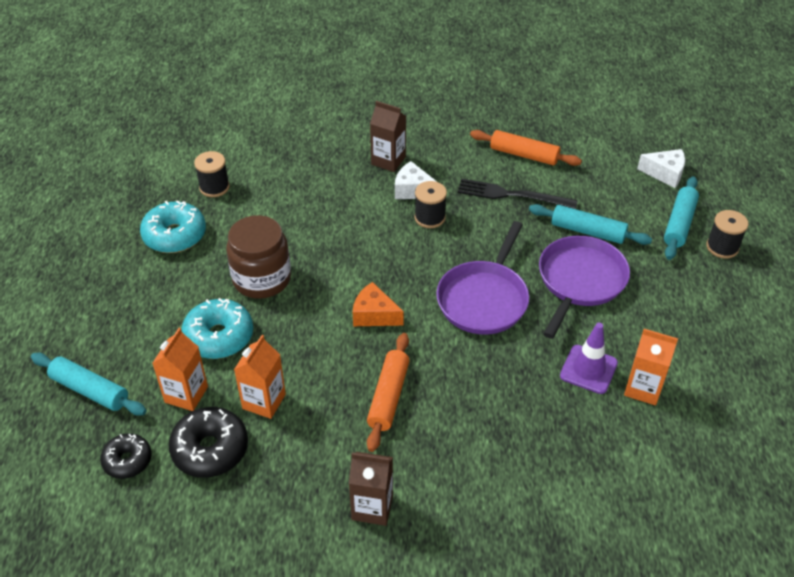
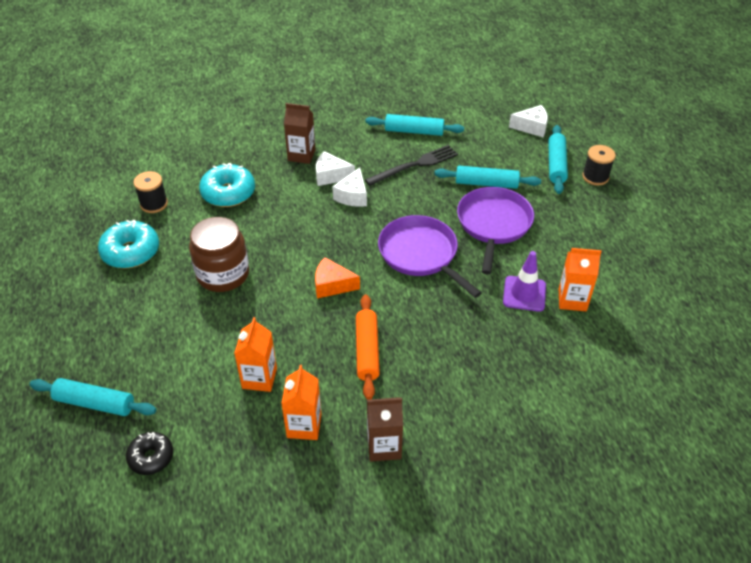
camera: 15 degrees left, 0 degrees up
orange carton [152,328,208,411] -> orange carton moved to [281,365,321,440]
black donut [168,407,248,478] -> none
turquoise donut [181,298,253,359] -> turquoise donut moved to [199,163,255,207]
black spool [414,181,447,228] -> white cheese [332,167,367,207]
purple pan [436,221,529,335] -> purple pan turned 135 degrees clockwise [378,215,482,298]
black fork [457,179,578,209] -> black fork turned 150 degrees clockwise [365,145,458,186]
orange rolling pin [470,130,582,166] -> turquoise rolling pin [365,114,464,136]

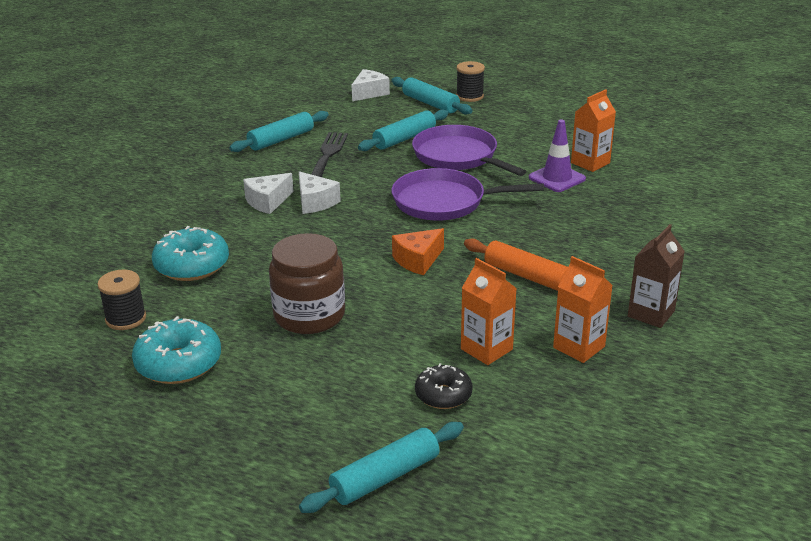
camera: 50 degrees left, 15 degrees down
black donut [126,432,173,475] -> black donut moved to [415,363,472,409]
brown carton [284,103,316,164] -> none

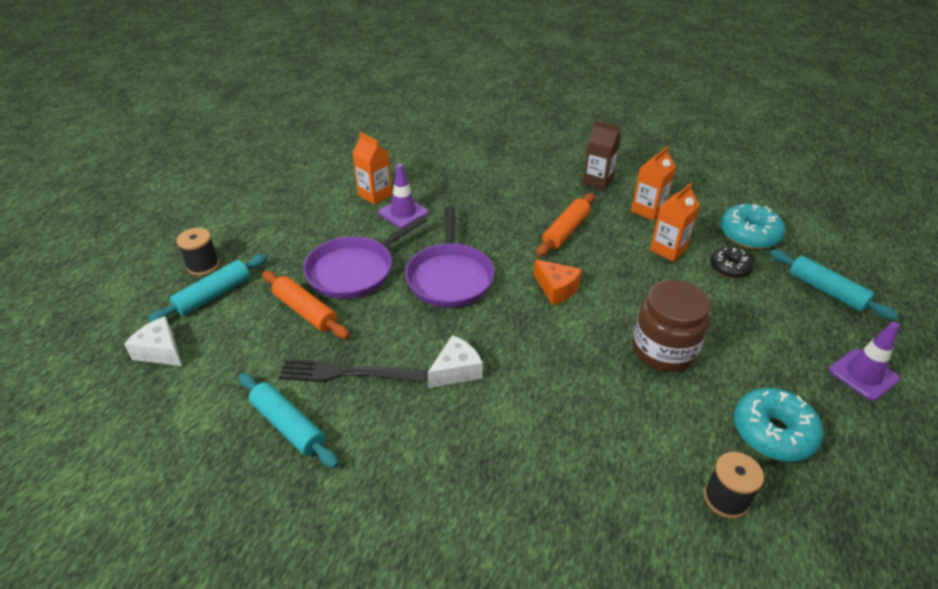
camera: 95 degrees left, 10 degrees up
turquoise donut [152,226,229,281] -> turquoise donut moved to [720,204,785,249]
white cheese [243,173,294,214] -> none
turquoise rolling pin [358,109,449,151] -> orange rolling pin [262,271,349,339]
none -> purple traffic cone [829,322,900,401]

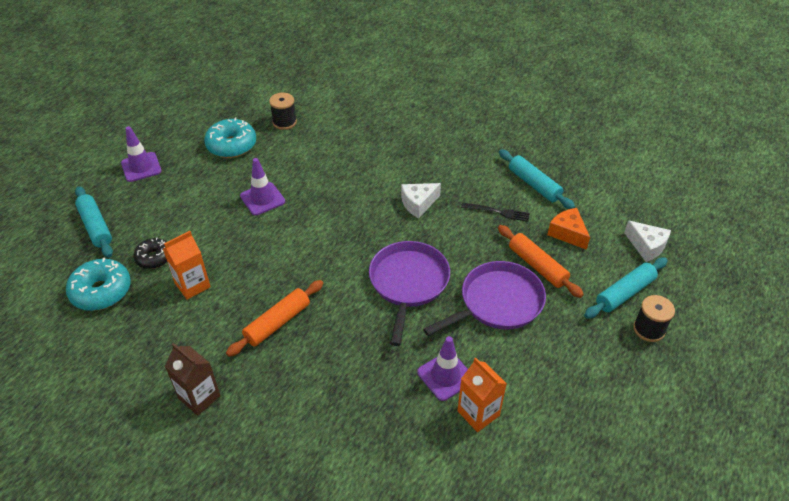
camera: 170 degrees left, 5 degrees up
black fork [279,359,426,382] -> black fork [461,203,530,222], size x0.64
orange cheese [534,259,582,305] -> orange cheese moved to [547,208,590,250]
orange carton [631,146,676,221] -> none
brown jar [633,280,710,372] -> purple traffic cone [240,158,285,215]

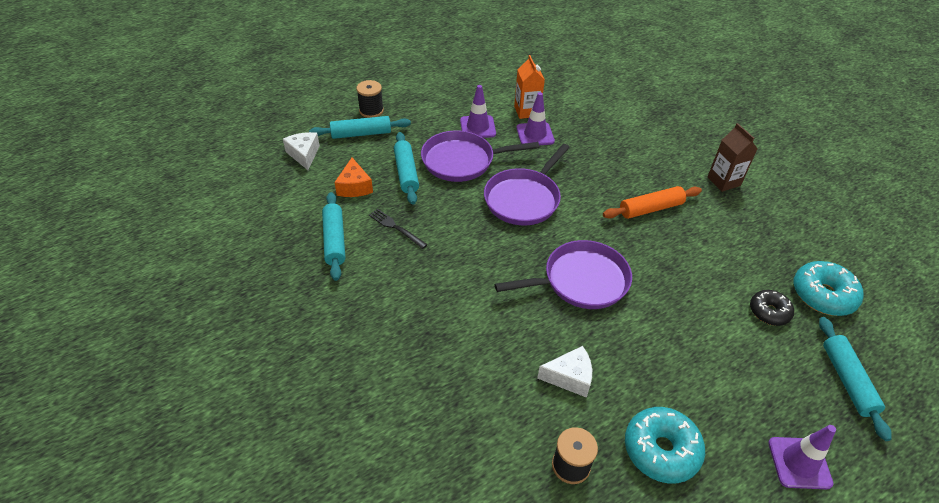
camera: 155 degrees left, 0 degrees up
orange carton [163,231,211,300] -> none
purple traffic cone [240,158,285,215] -> purple traffic cone moved to [460,85,496,138]
white cheese [401,183,441,218] -> white cheese moved to [537,346,592,398]
orange rolling pin [498,225,584,298] -> turquoise rolling pin [394,132,419,205]
none -> purple pan [495,240,632,309]

